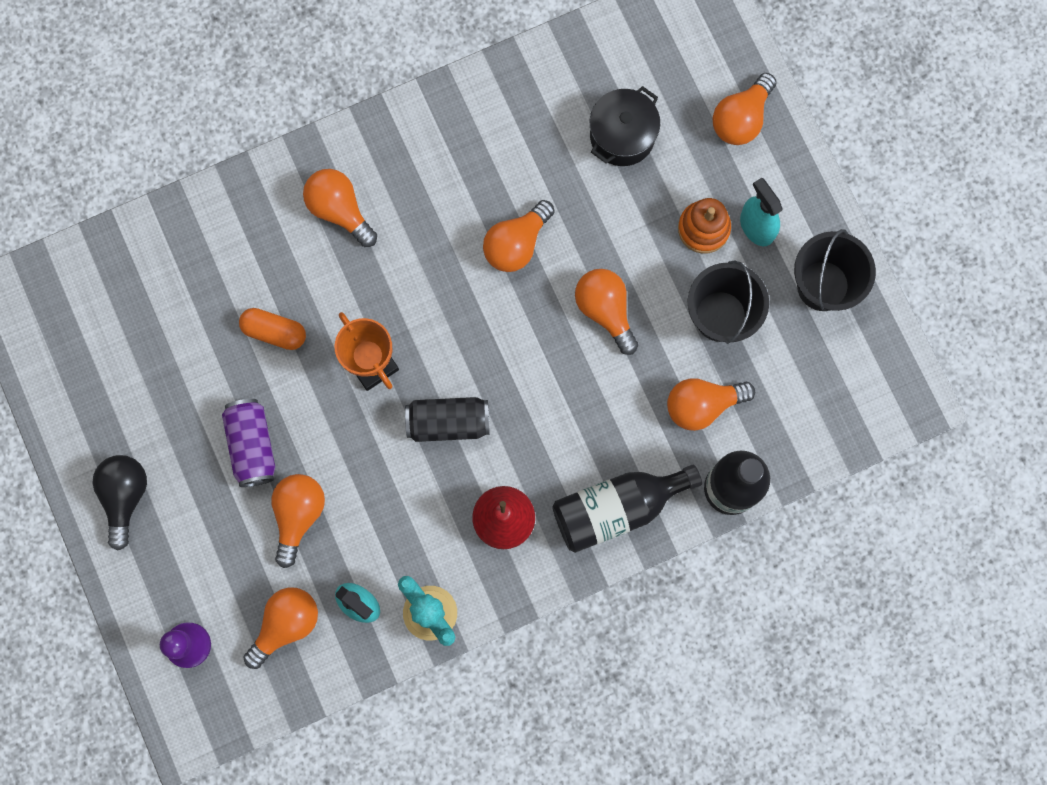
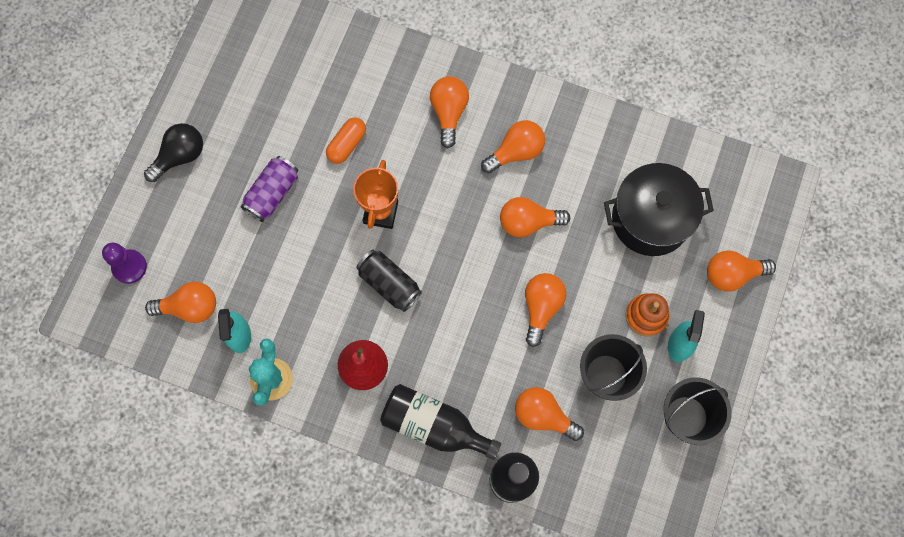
camera: 45 degrees right, 5 degrees down
orange capsule [239,308,306,350] -> orange capsule turned 60 degrees clockwise [326,118,366,164]
orange light bulb [271,474,325,568] -> orange light bulb moved to [481,120,545,173]
black pot [590,86,660,166] -> black pot [604,163,714,256], size x1.52

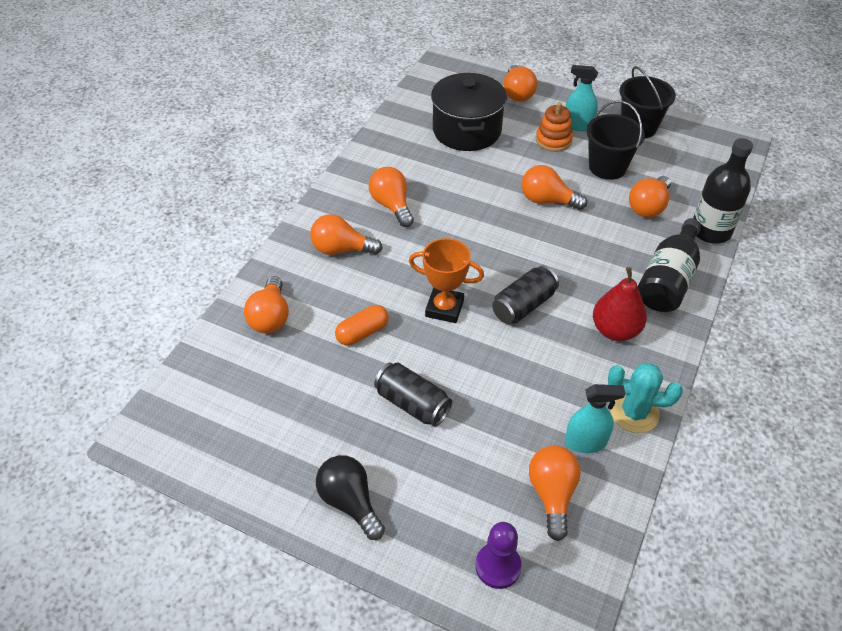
camera: 85 degrees left, 25 degrees down
purple can [240,156,298,222] -> black can [374,363,452,427]
orange capsule [326,118,366,164] -> orange capsule turned 75 degrees counterclockwise [335,305,389,345]
orange light bulb [500,197,570,238] -> orange light bulb moved to [244,276,289,333]

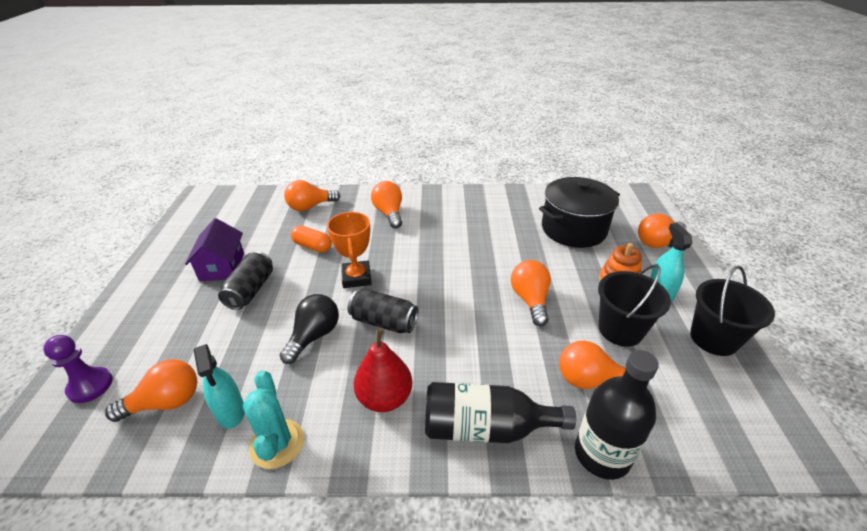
camera: 65 degrees right, 10 degrees down
black light bulb [316,455,385,540] -> black light bulb moved to [280,294,339,364]
orange light bulb [369,167,414,227] -> none
none -> purple house [185,218,244,281]

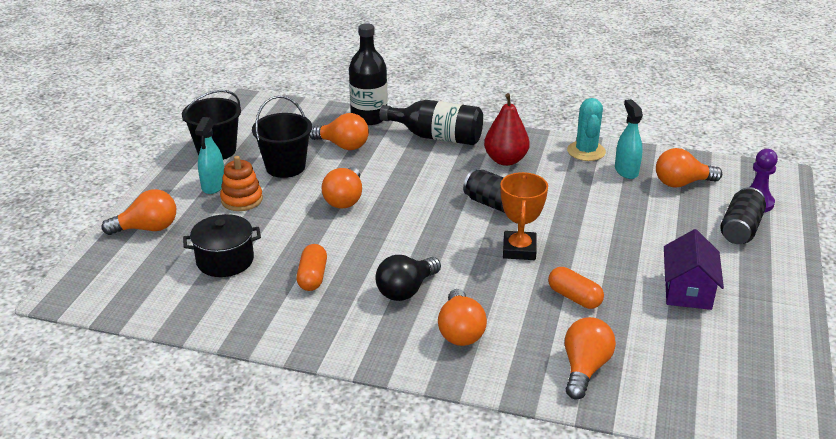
camera: 165 degrees left, 5 degrees down
black can [218,251,273,310] -> black can moved to [720,187,766,244]
black light bulb [280,294,339,364] -> black light bulb moved to [375,255,441,301]
orange light bulb [284,180,340,211] -> orange light bulb turned 60 degrees counterclockwise [565,317,616,400]
black pot [539,177,620,248] -> black pot [183,214,261,277], size x0.66
none -> orange capsule [296,244,327,291]

